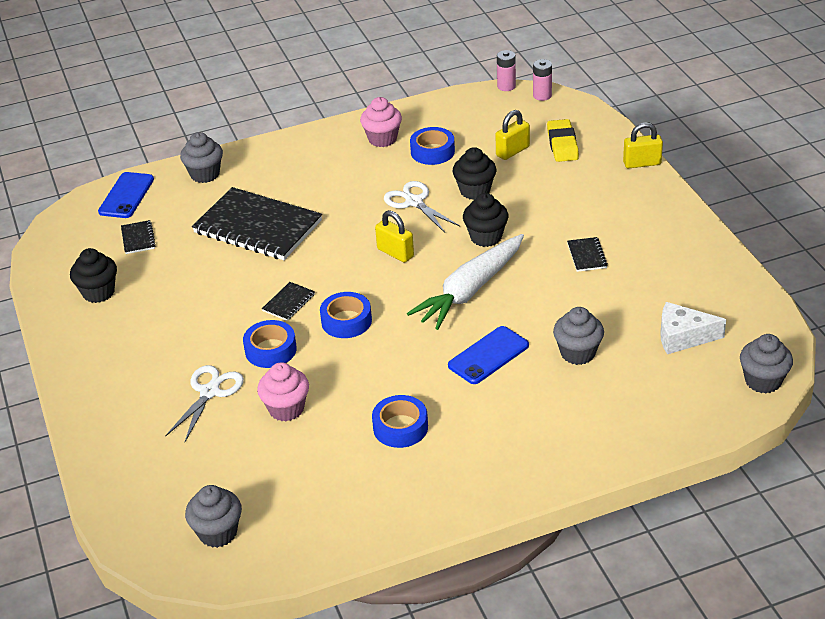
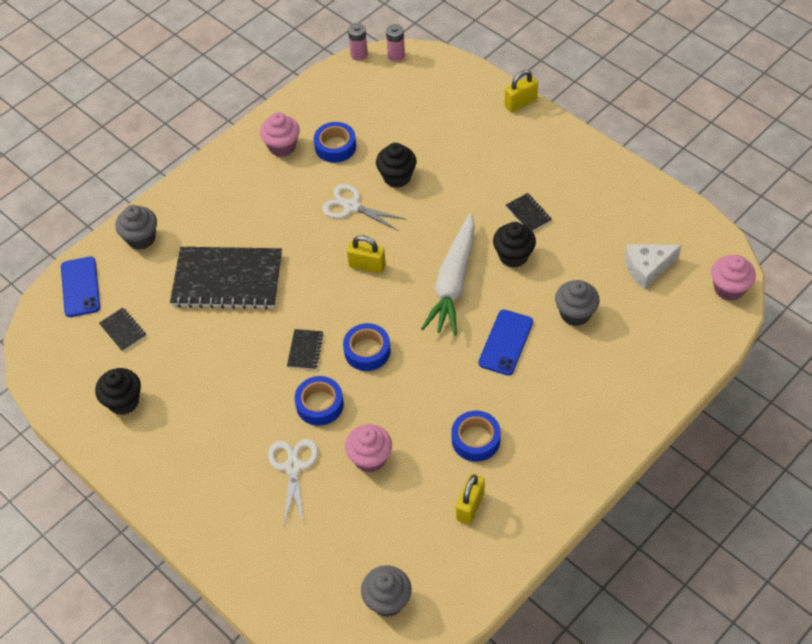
camera: 25 degrees left, 15 degrees up
black cupcake [463,193,508,247] -> black cupcake moved to [493,222,536,267]
yellow padlock [495,110,530,160] -> yellow padlock moved to [456,474,485,525]
yellow eraser [547,119,579,162] -> none
grey cupcake [740,334,793,393] -> pink cupcake [711,255,756,301]

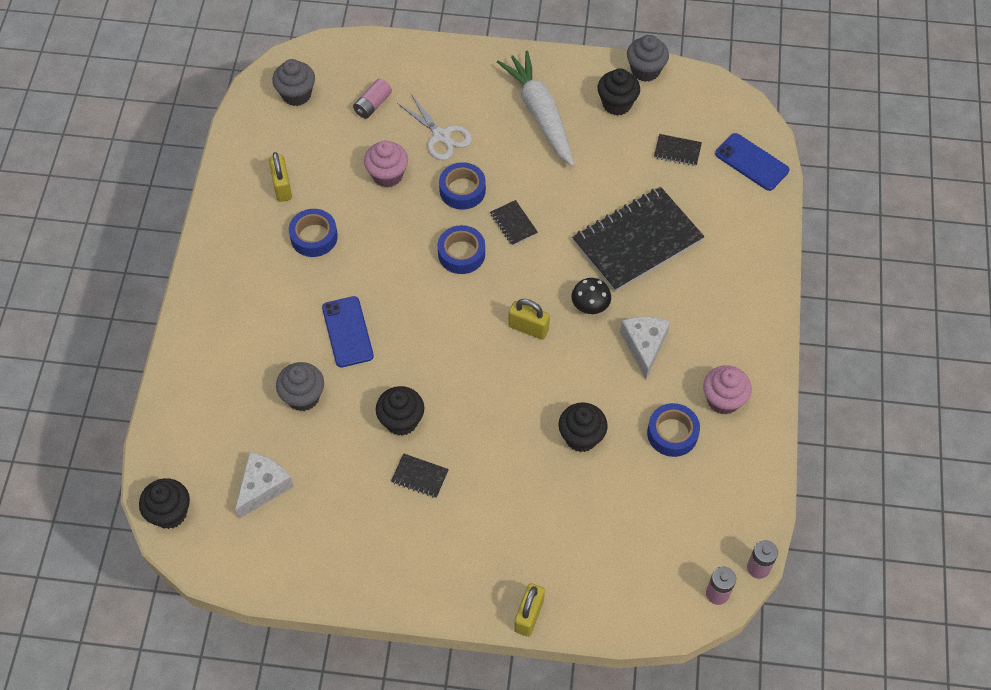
camera: 140 degrees right, 5 degrees up
grey cupcake [115,205,157,250] -> grey cupcake moved to [627,35,669,82]
white scissors [322,184,407,231] -> none
yellow padlock [347,235,386,274] -> yellow padlock turned 45 degrees clockwise [508,299,550,340]
white carrot [421,213,475,336] -> white carrot moved to [497,51,574,167]
pink cupcake [711,255,756,301] -> black cupcake [139,478,190,529]
none -> pink battery [353,79,392,119]
none -> black mushroom [572,278,611,314]
none -> white cheese [620,317,670,379]

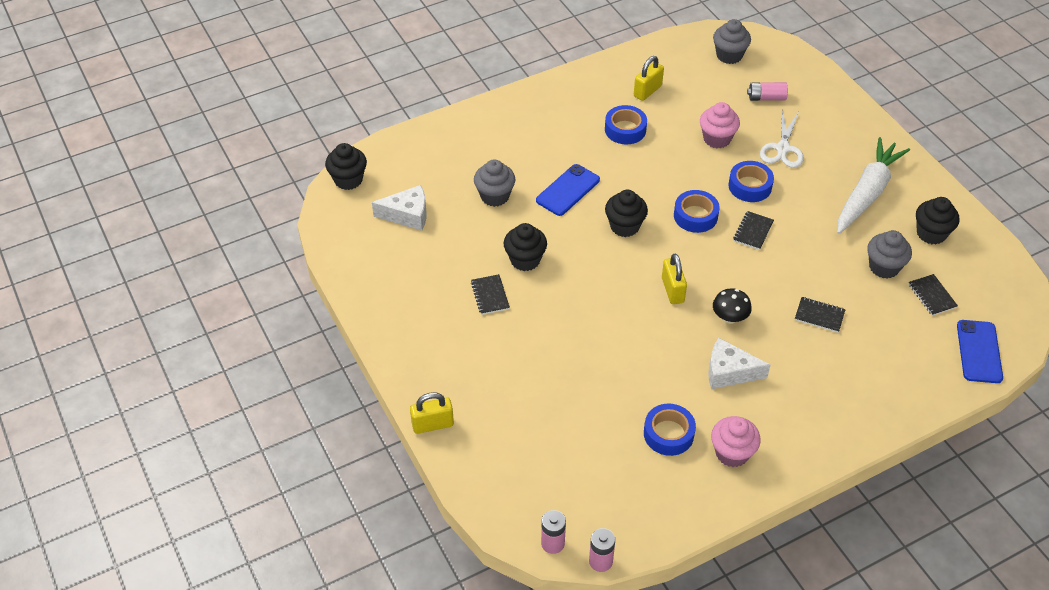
camera: 55 degrees right, 10 degrees down
black cupcake [558,402,608,452] -> black cupcake moved to [605,190,648,237]
black notebook [572,187,704,292] -> black notebook [795,297,846,333], size x0.41
white cheese [620,317,670,379] -> white cheese turned 135 degrees counterclockwise [708,338,771,389]
grey cupcake [627,35,669,82] -> grey cupcake moved to [867,230,912,278]

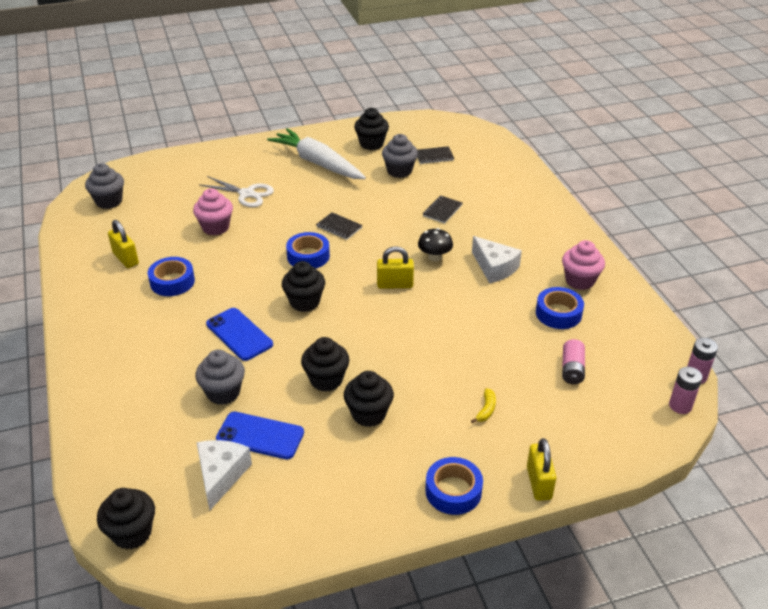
camera: 80 degrees left, 10 degrees down
black notebook [471,274,510,315] -> black cupcake [344,371,394,427]
white cheese [708,338,771,389] -> white cheese turned 60 degrees counterclockwise [472,236,522,283]
blue tape [728,161,774,202] -> blue tape moved to [425,457,483,515]
pink battery [747,82,788,101] -> pink battery moved to [562,339,585,384]
blue phone [957,320,1003,383] -> blue phone moved to [216,412,304,459]
none -> yellow banana [471,388,496,423]

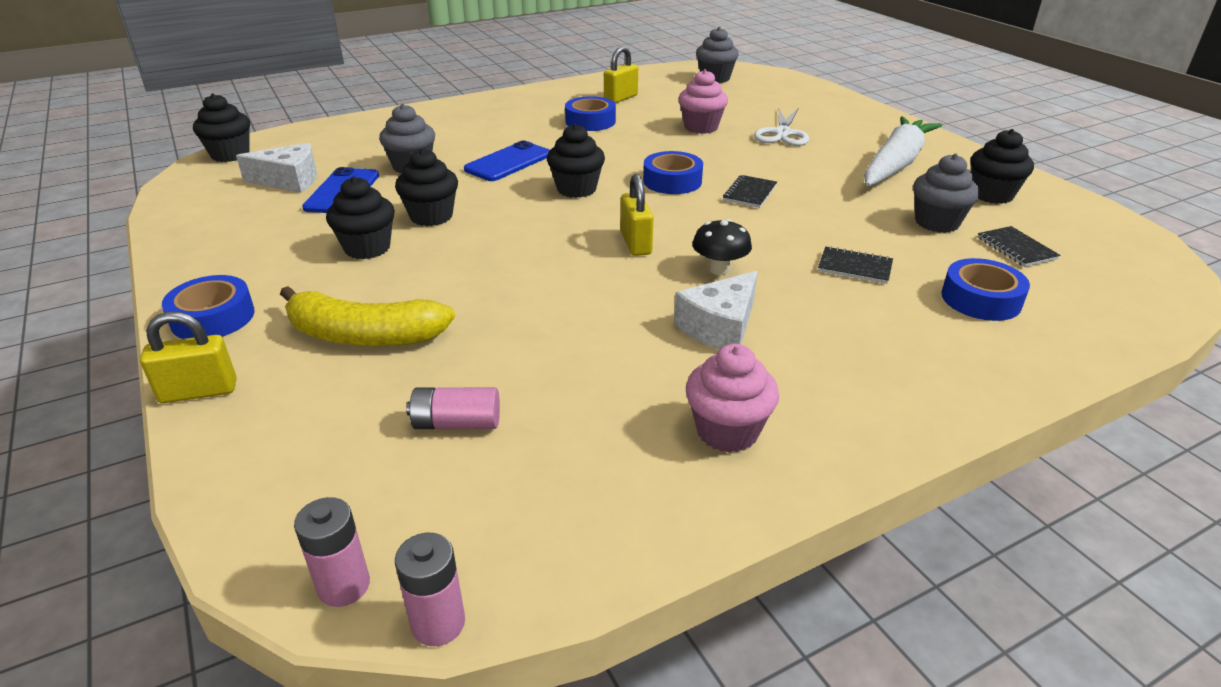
camera: 80 degrees right, 5 degrees down
yellow banana [471,388,496,423] -> yellow banana [280,286,455,347], size x2.48
blue tape [536,287,584,329] -> blue tape moved to [941,258,1030,321]

